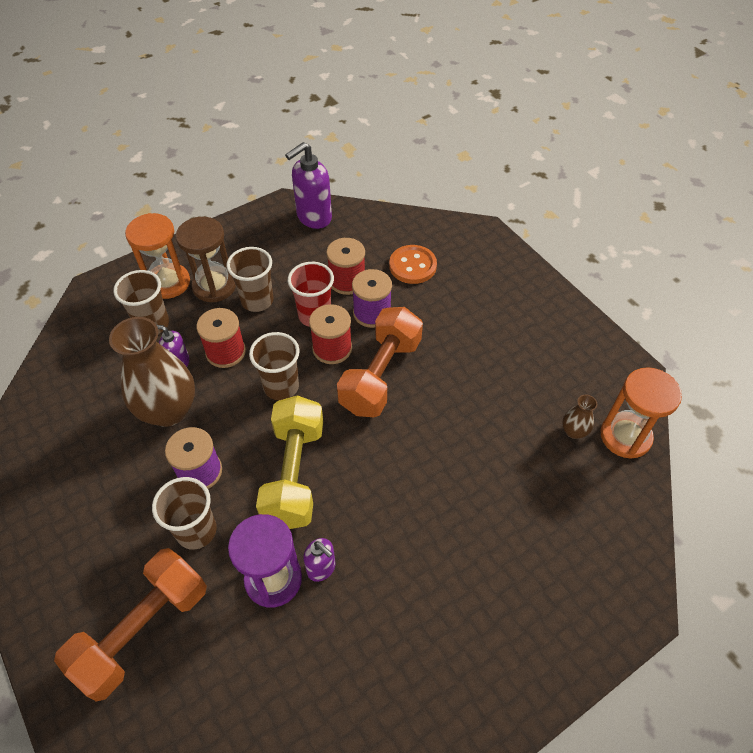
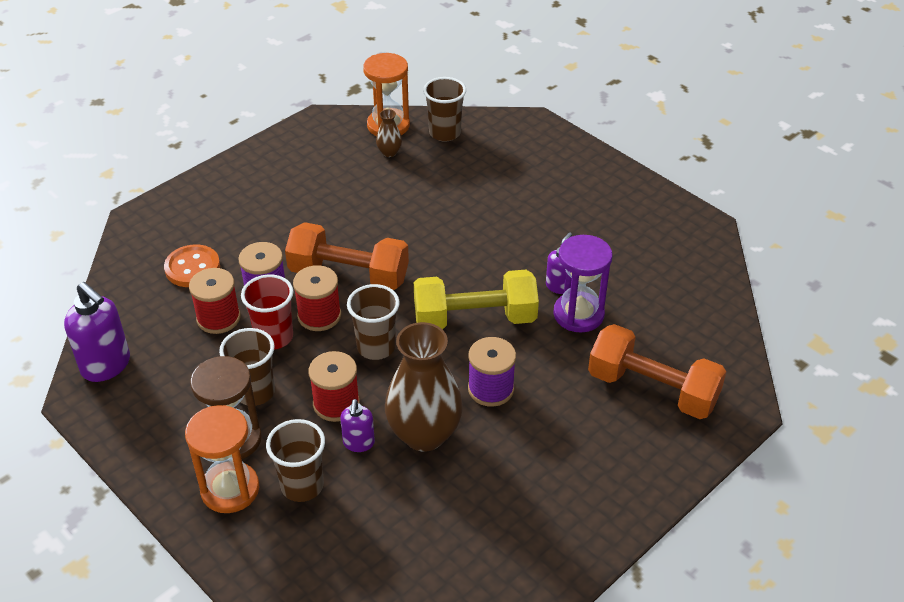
camera: 100 degrees left, 10 degrees down
brown cup [152,477,217,550] -> brown cup moved to [423,77,466,142]

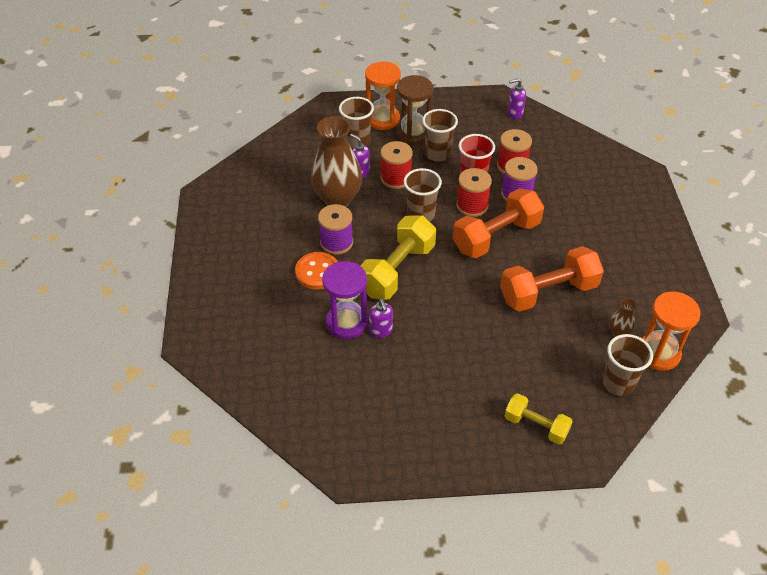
camera: 130 degrees right, 5 degrees up
purple soap dispenser [64,282,130,382] -> purple soap dispenser [508,78,526,119], size x0.56
orange button [164,244,220,287] -> orange button moved to [295,252,338,289]
orange dumbbell [588,324,726,419] -> orange dumbbell moved to [500,246,604,312]
none -> yellow dumbbell [505,393,573,445]

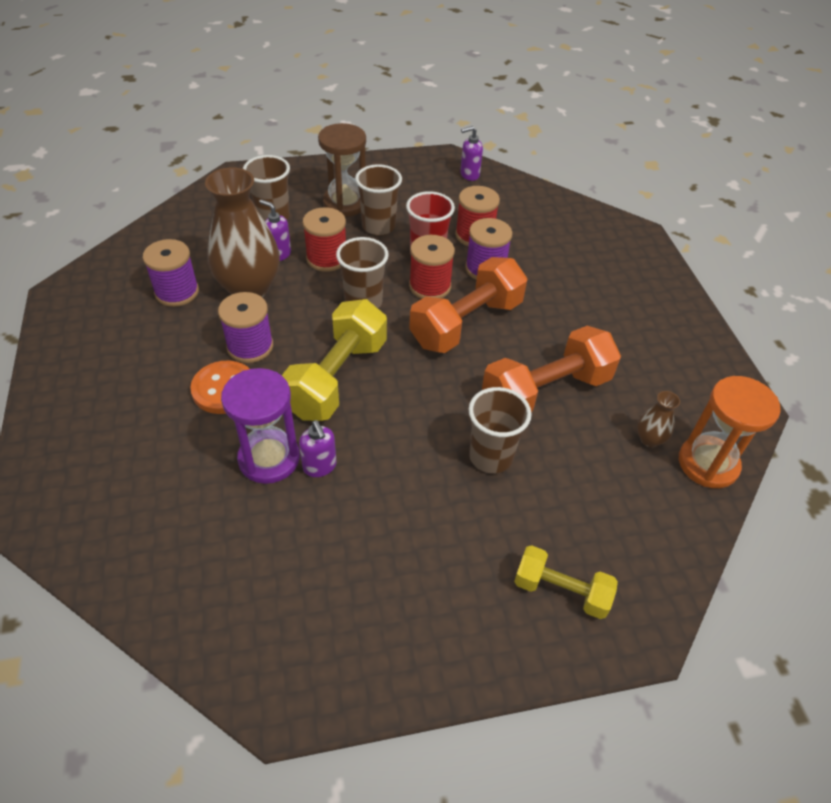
camera: 10 degrees left, 0 degrees up
orange hourglass [365,62,401,130] -> none
brown cup [602,334,653,396] -> brown cup moved to [469,387,532,473]
none -> purple spool [143,239,199,307]

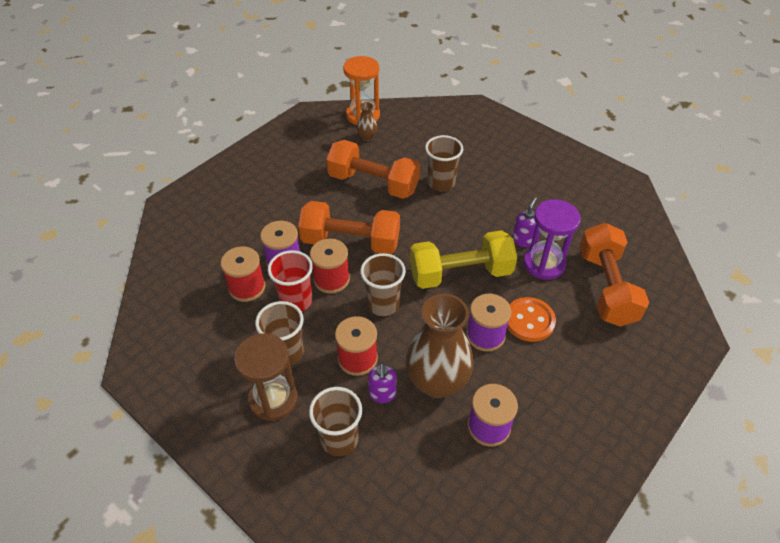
camera: 125 degrees left, 0 degrees up
purple soap dispenser [460,126,483,181] -> none
yellow dumbbell [514,545,618,619] -> none
none -> orange dumbbell [579,223,649,327]

